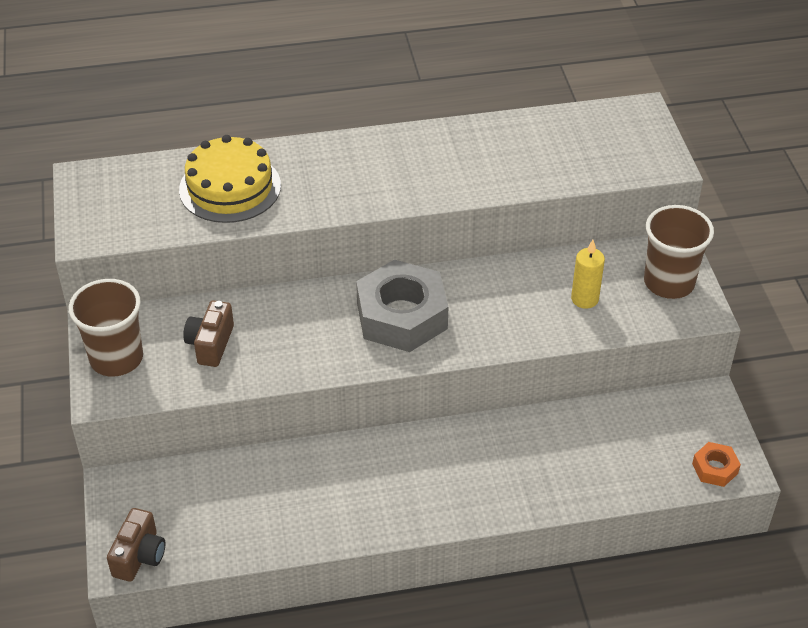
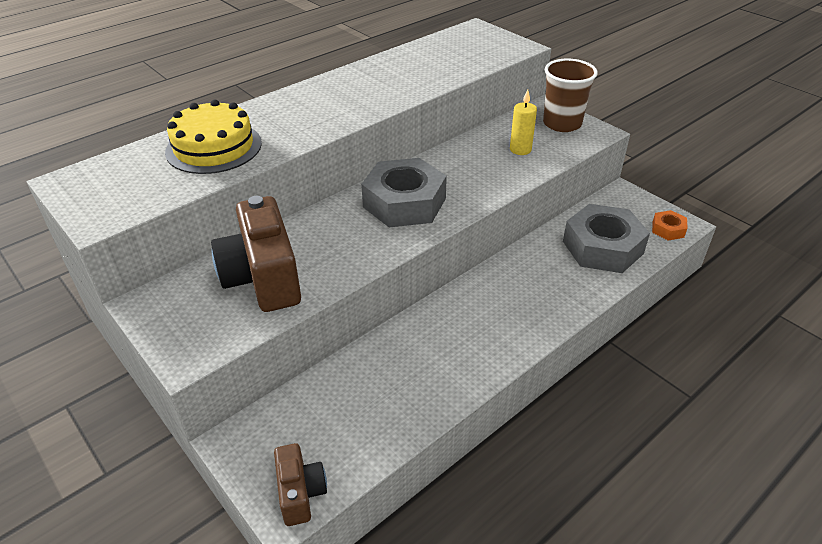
camera: 30 degrees left, 5 degrees down
brown cup [69,279,143,377] -> none
brown camera [183,300,234,367] -> brown camera [211,196,301,312], size x1.84
none -> grey nut [563,204,650,273]

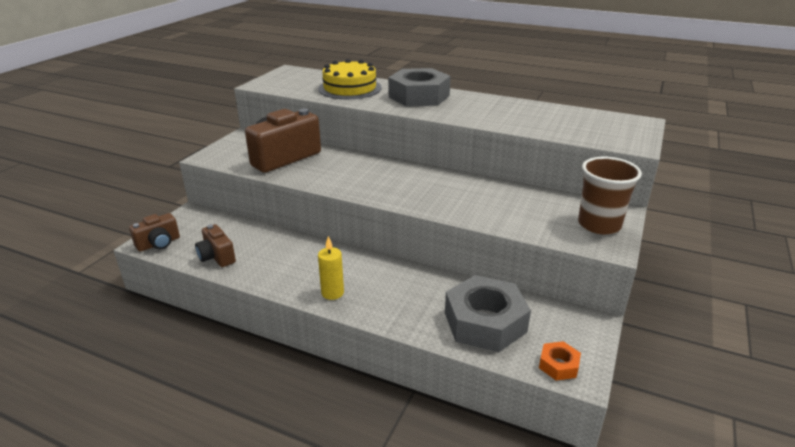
camera: 65 degrees right, 10 degrees down
grey nut [361,158,447,227] -> grey nut moved to [388,68,451,107]
yellow candle [510,89,537,155] -> yellow candle moved to [318,236,344,300]
none -> brown camera [195,224,236,267]

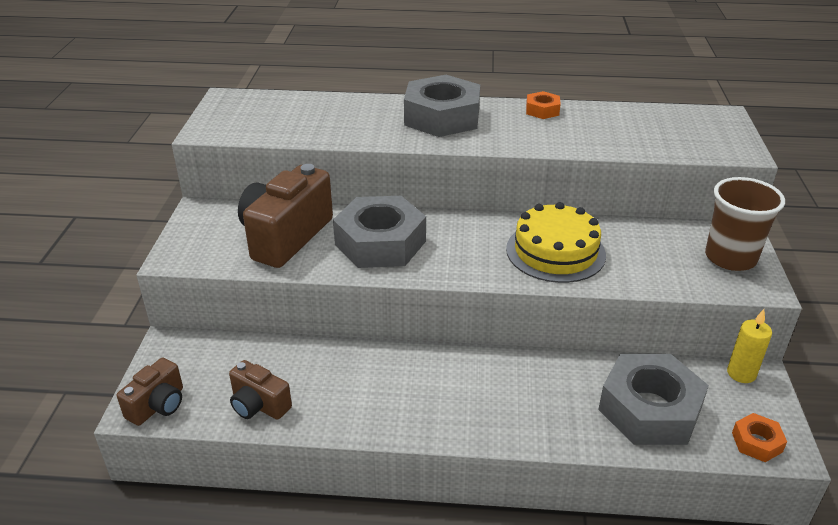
camera: 20 degrees left, 5 degrees up
yellow cake [318,59,382,99] -> yellow cake moved to [506,202,606,283]
yellow candle [318,236,344,300] -> yellow candle moved to [727,309,772,383]
none -> grey nut [333,196,426,268]
none -> orange nut [526,91,561,119]

